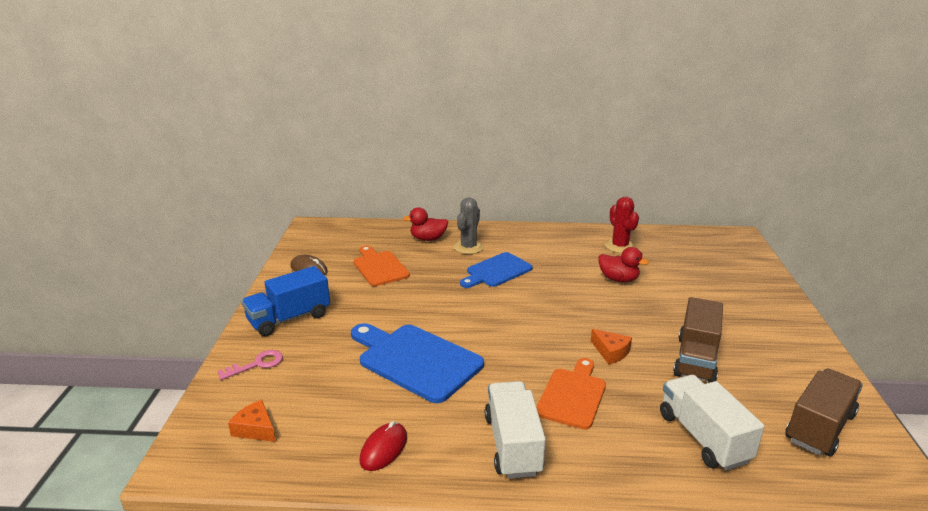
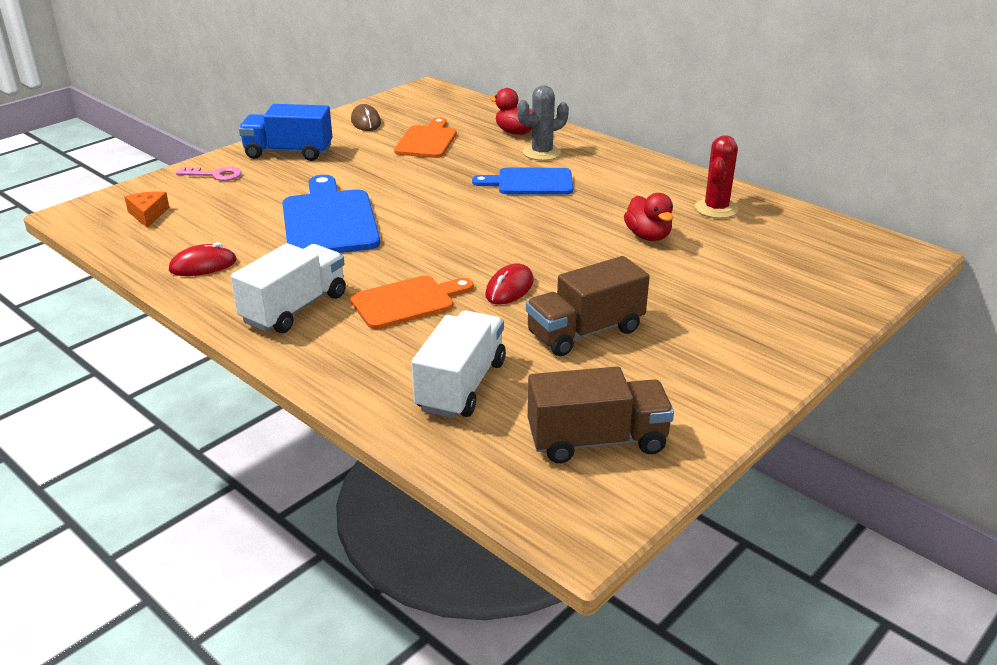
camera: 40 degrees right, 5 degrees up
orange cheese [591,329,632,365] -> red mouse [485,263,534,305]

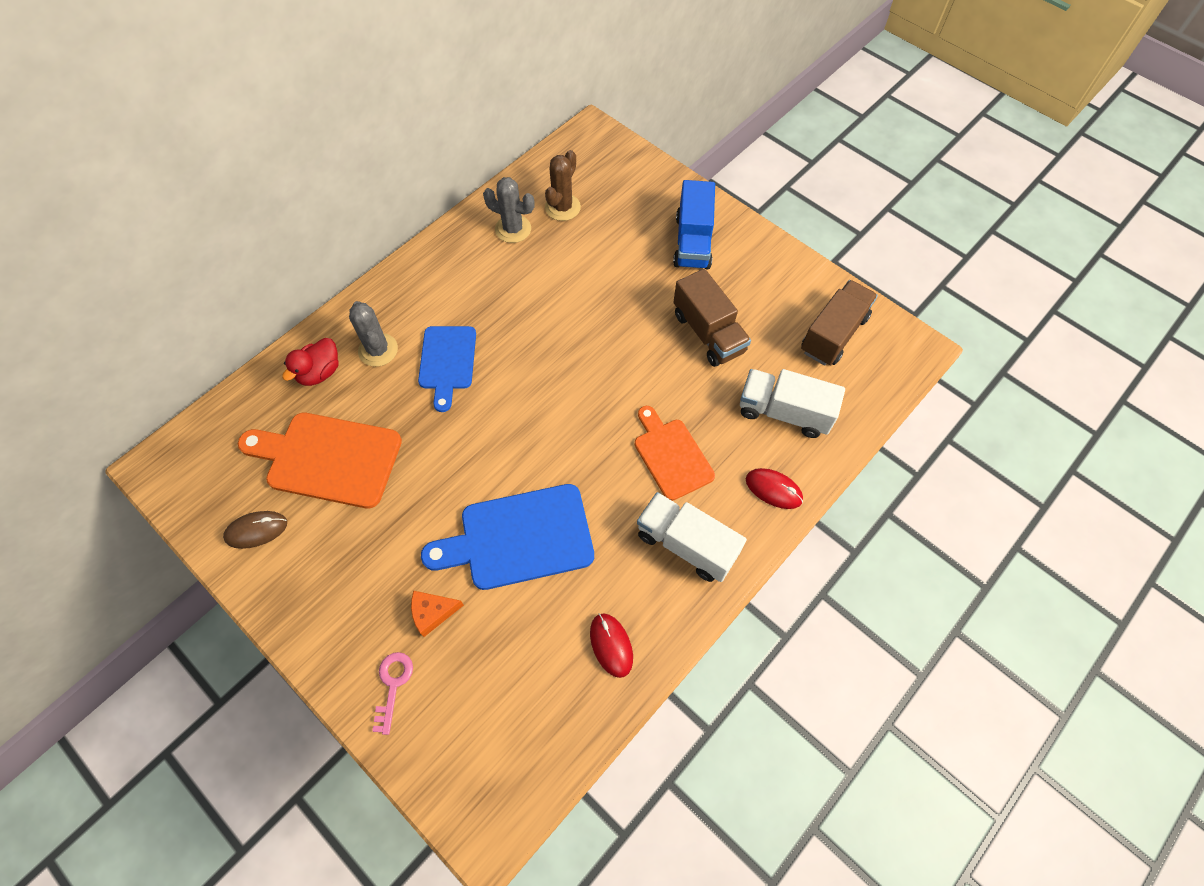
camera: 90 degrees left, 30 degrees up
orange cheese [125,191,170,228] -> orange cheese moved to [411,591,464,637]
blue truck [239,104,332,161] -> blue truck moved to [673,180,715,269]
orange cutting board [394,117,457,158] -> orange cutting board [238,413,402,509], size x1.53
red mouse [485,263,534,305] -> red mouse moved to [746,468,803,509]
brown truck [528,366,674,463] -> brown truck turned 45 degrees clockwise [801,280,878,366]
red duck [624,193,673,241] -> none
red cactus [695,135,738,218] -> grey cactus [483,177,535,243]
none -> brown cactus [545,150,581,221]

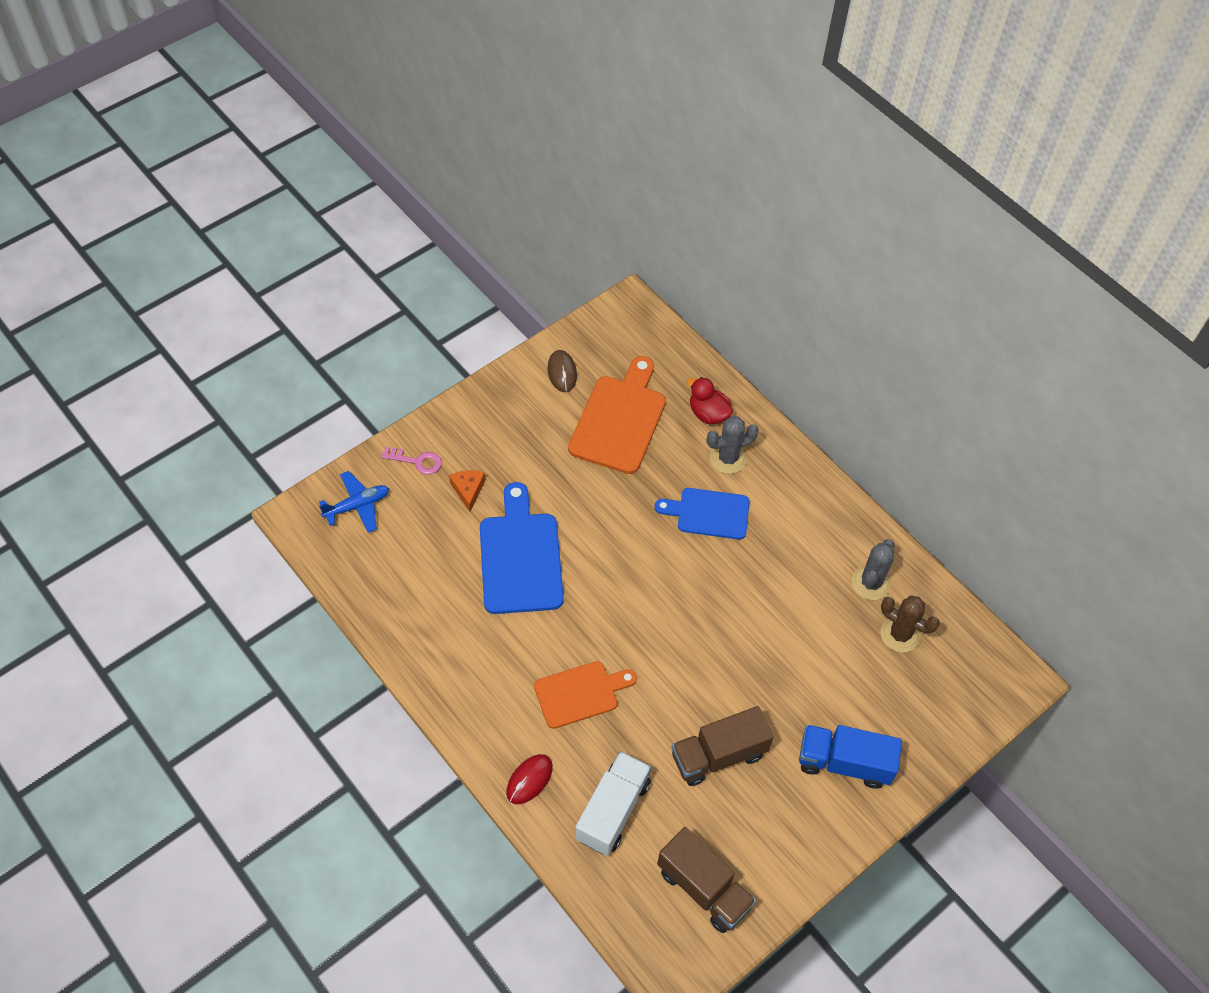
camera: 95 degrees right, 5 degrees down
red mouse [590,613,633,678] -> none
white truck [637,492,747,582] -> none
none -> blue plane [319,471,389,533]

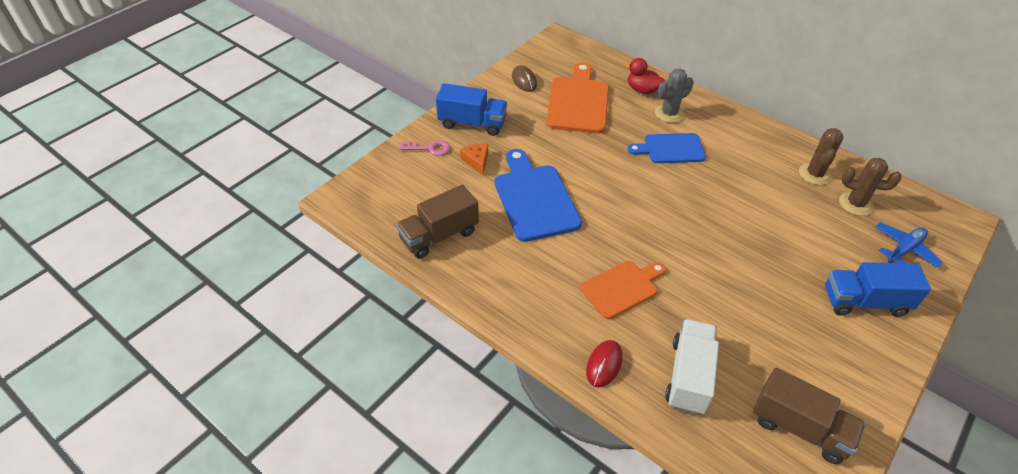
camera: 10 degrees left, 10 degrees down
blue plane [319,471,389,533] -> blue plane moved to [875,222,943,268]
brown truck [671,706,774,786] -> brown truck moved to [396,185,479,259]
grey cactus [852,539,895,600] -> brown cactus [799,128,843,185]
none -> blue truck [436,83,507,136]

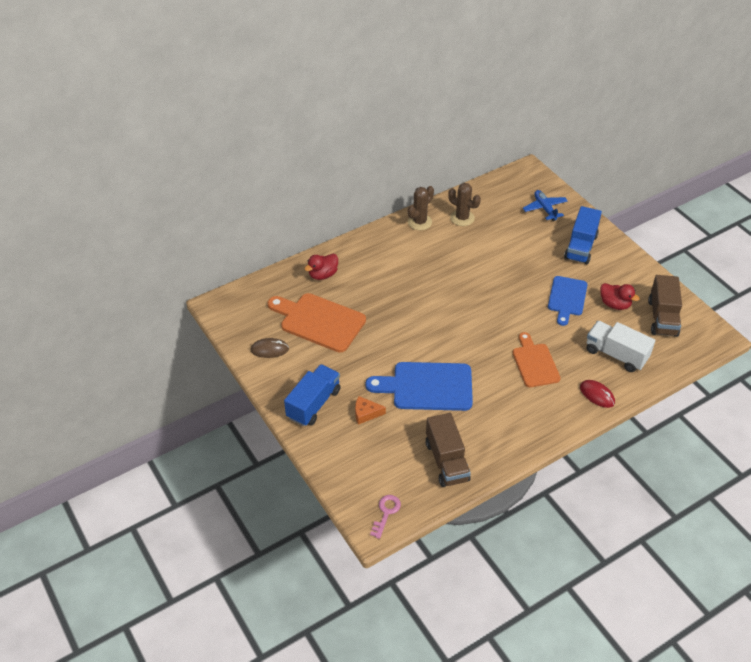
camera: 70 degrees left, 0 degrees up
pink key [400,140,450,156] -> pink key moved to [370,495,401,539]
blue cutting board [627,133,706,163] -> blue cutting board moved to [548,276,588,326]
grey cactus [655,68,694,123] -> none
brown truck [753,368,866,464] -> brown truck turned 135 degrees clockwise [648,275,682,337]
brown cactus [839,158,901,216] -> brown cactus moved to [408,186,434,230]
none -> red duck [600,283,640,310]

